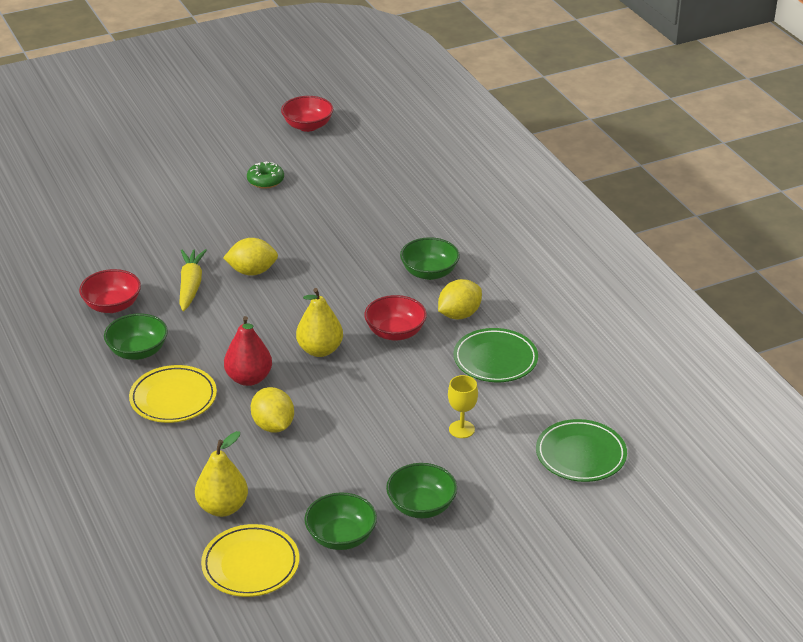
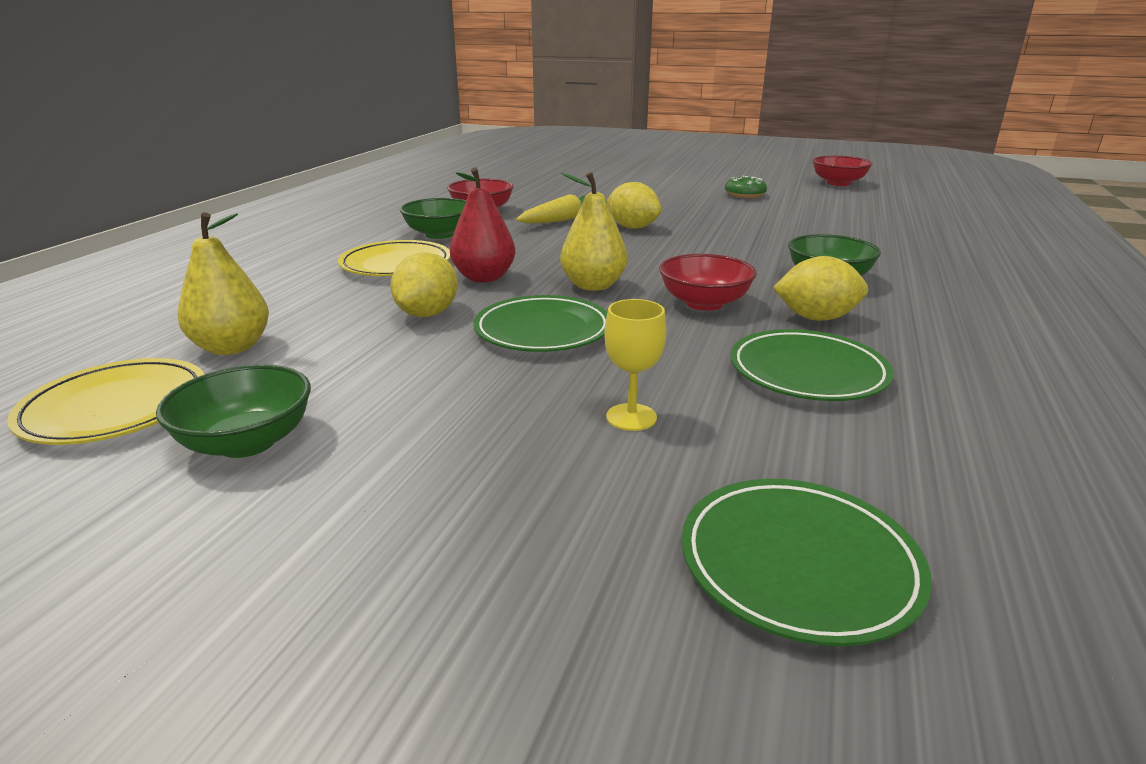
camera: 45 degrees right, 10 degrees down
green bowl [386,463,457,518] -> none
none -> green plate [473,295,607,352]

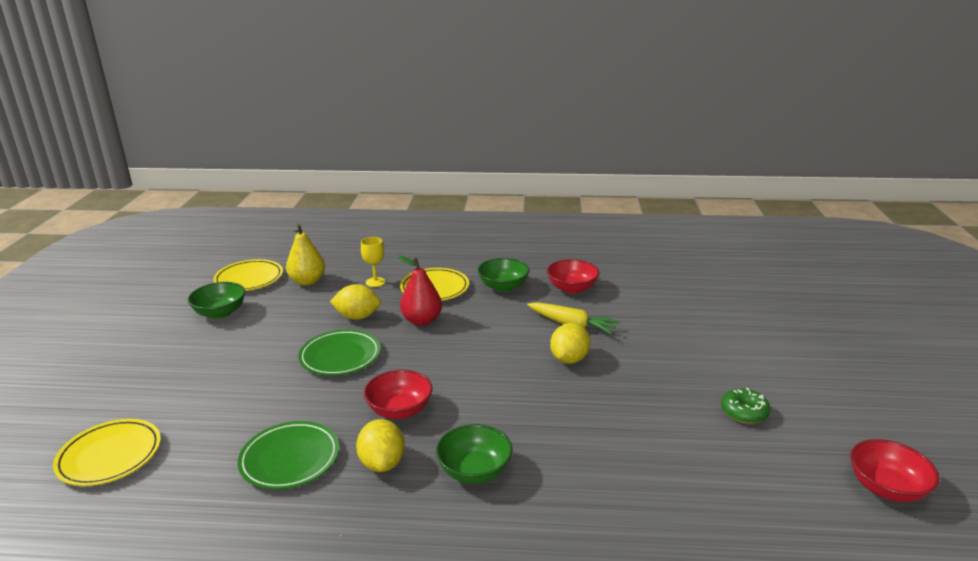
camera: 75 degrees right, 0 degrees up
yellow pear [560,172,627,291] -> none
yellow goblet [604,299,666,431] -> yellow goblet moved to [361,237,386,287]
green plate [682,479,932,646] -> yellow plate [53,419,161,486]

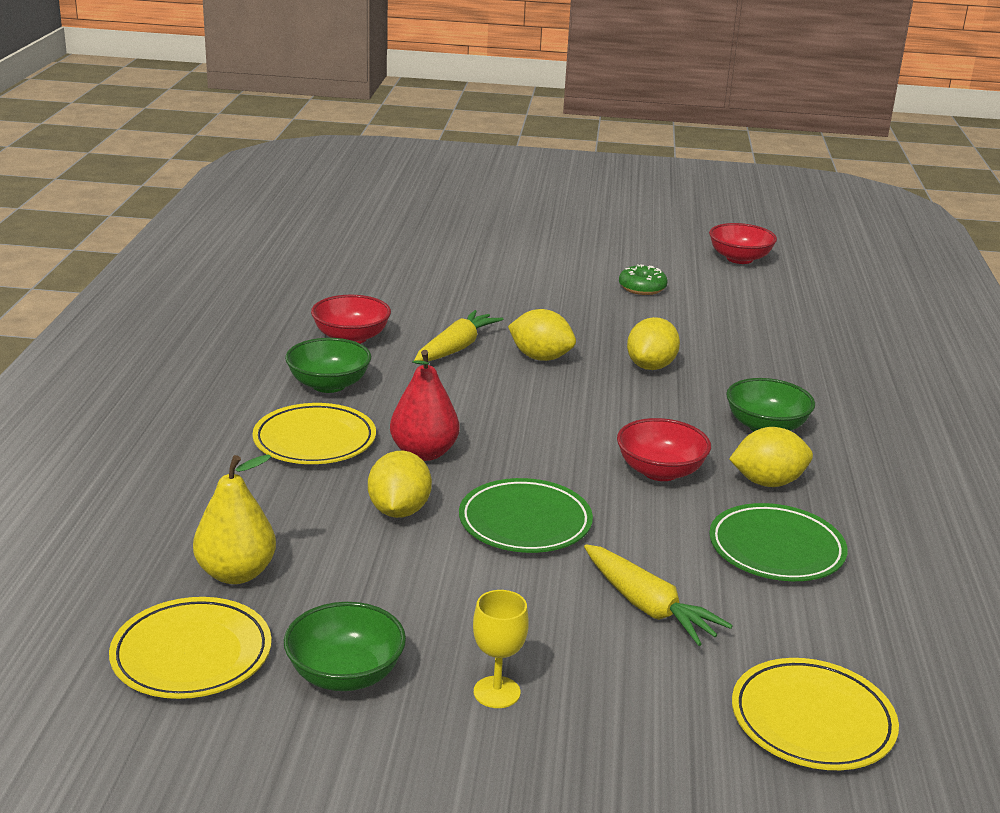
camera: 90 degrees left, 0 degrees up
yellow goblet [361,237,386,287] -> yellow goblet moved to [473,590,529,708]
none -> yellow carrot [584,544,733,646]
none -> yellow lemon [627,317,680,370]

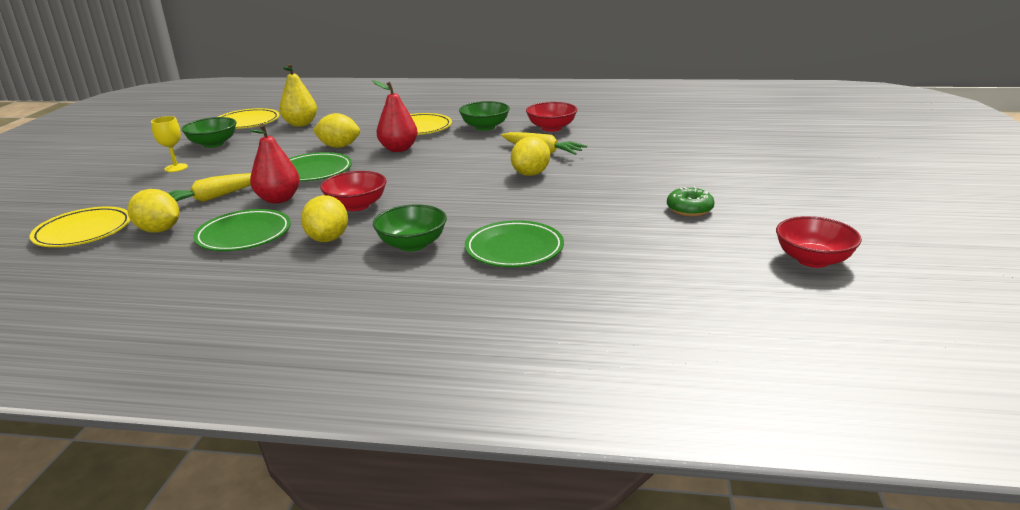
camera: 95 degrees right, 0 degrees up
yellow lemon [627,317,680,370] -> yellow lemon moved to [127,189,179,233]
none -> red pear [249,124,300,203]
none -> green plate [465,220,564,267]

